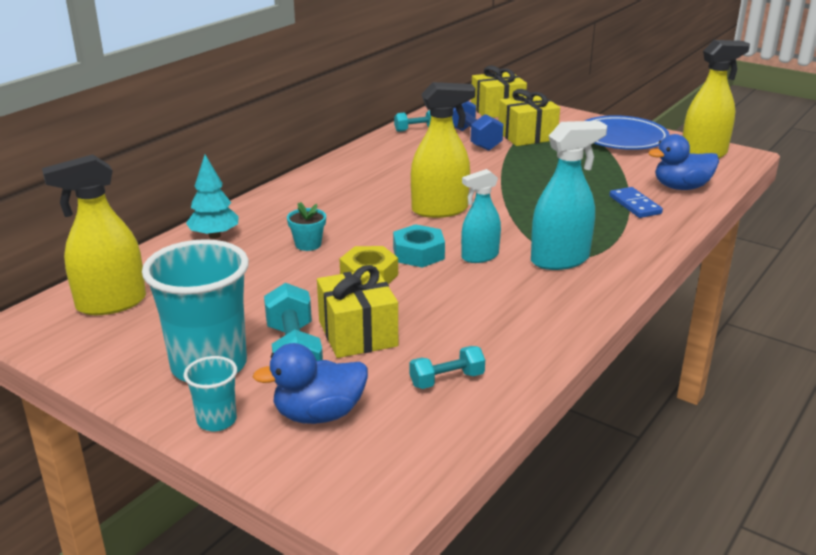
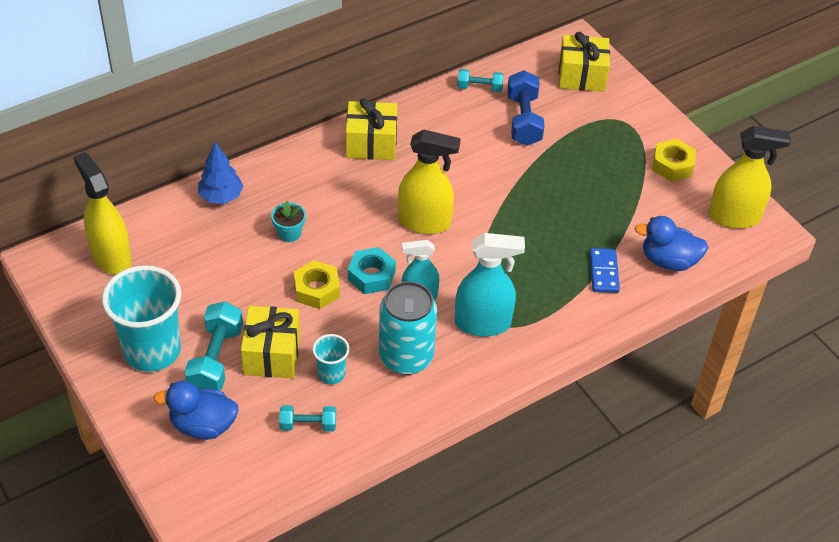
camera: 20 degrees right, 20 degrees up
yellow spray bottle [42,154,146,315] -> yellow spray bottle turned 60 degrees clockwise [73,152,132,275]
turquoise cup [184,356,237,431] -> turquoise cup moved to [312,334,349,384]
turquoise tree [186,155,239,239] -> blue tree [198,142,244,204]
yellow gift [499,89,560,146] -> yellow gift moved to [346,98,397,160]
blue plate [585,115,670,150] -> yellow nut [652,139,696,181]
none -> turquoise can [379,281,437,375]

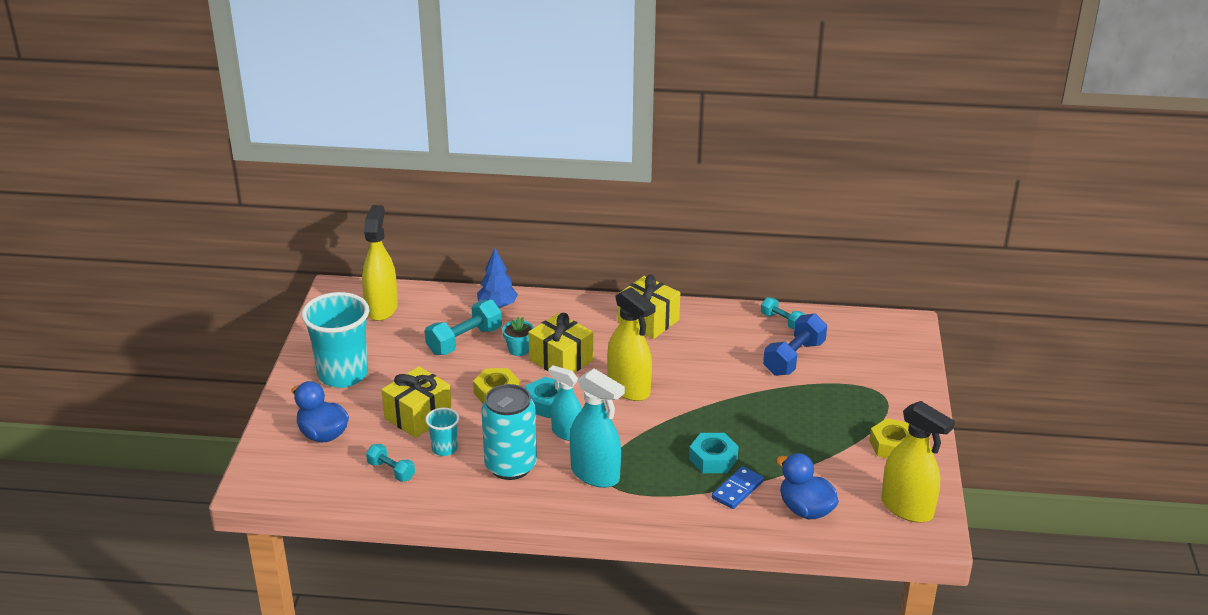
camera: 40 degrees right, 15 degrees down
turquoise dumbbell [184,302,243,391] -> turquoise dumbbell moved to [425,299,502,355]
yellow gift [558,32,610,92] -> yellow gift moved to [528,313,593,373]
none -> turquoise nut [689,433,739,473]

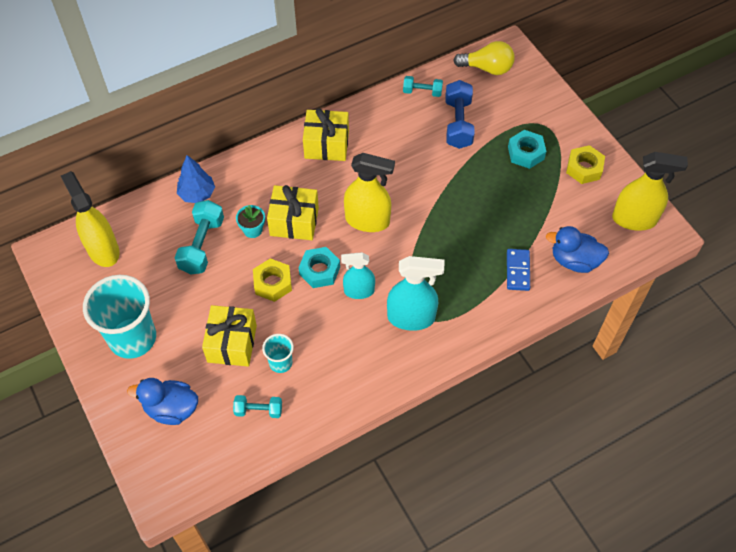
camera: 35 degrees left, 25 degrees up
turquoise can [481,384,537,480] -> none
turquoise nut [689,433,739,473] -> turquoise nut moved to [508,130,546,169]
none -> yellow light bulb [453,41,515,75]

